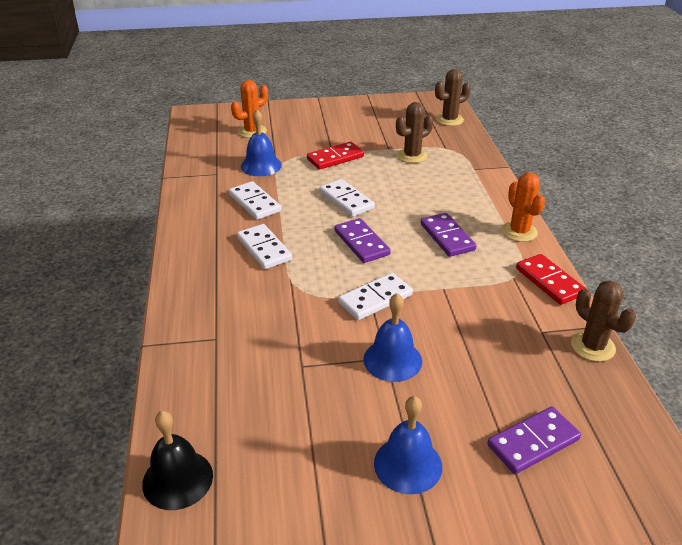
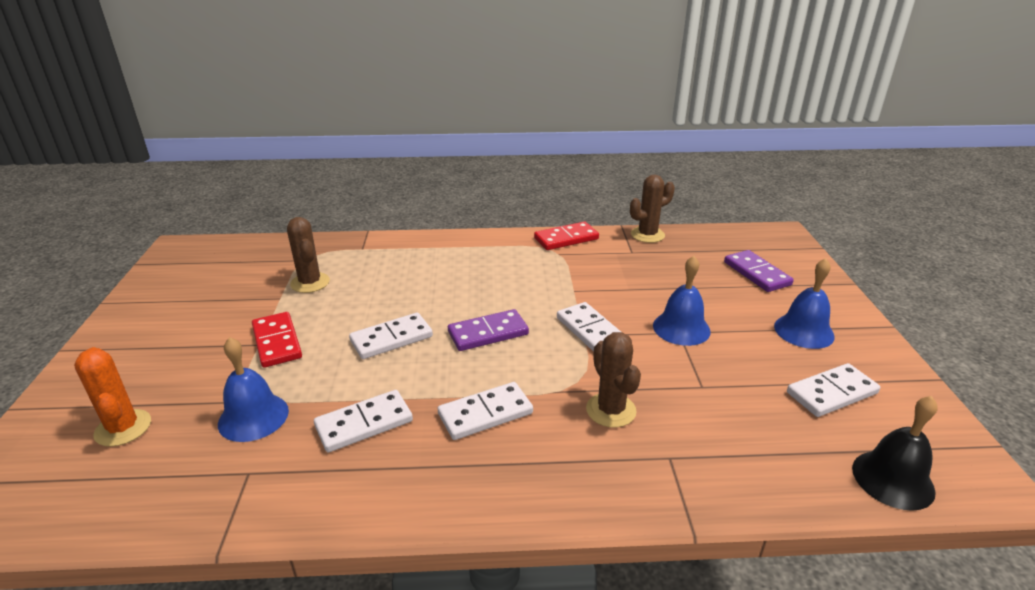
camera: 85 degrees left, 5 degrees down
purple domino [421,213,477,257] -> none
brown cactus [435,69,471,126] -> brown cactus moved to [586,332,641,428]
orange cactus [502,172,545,242] -> none
none -> white domino [787,363,880,417]

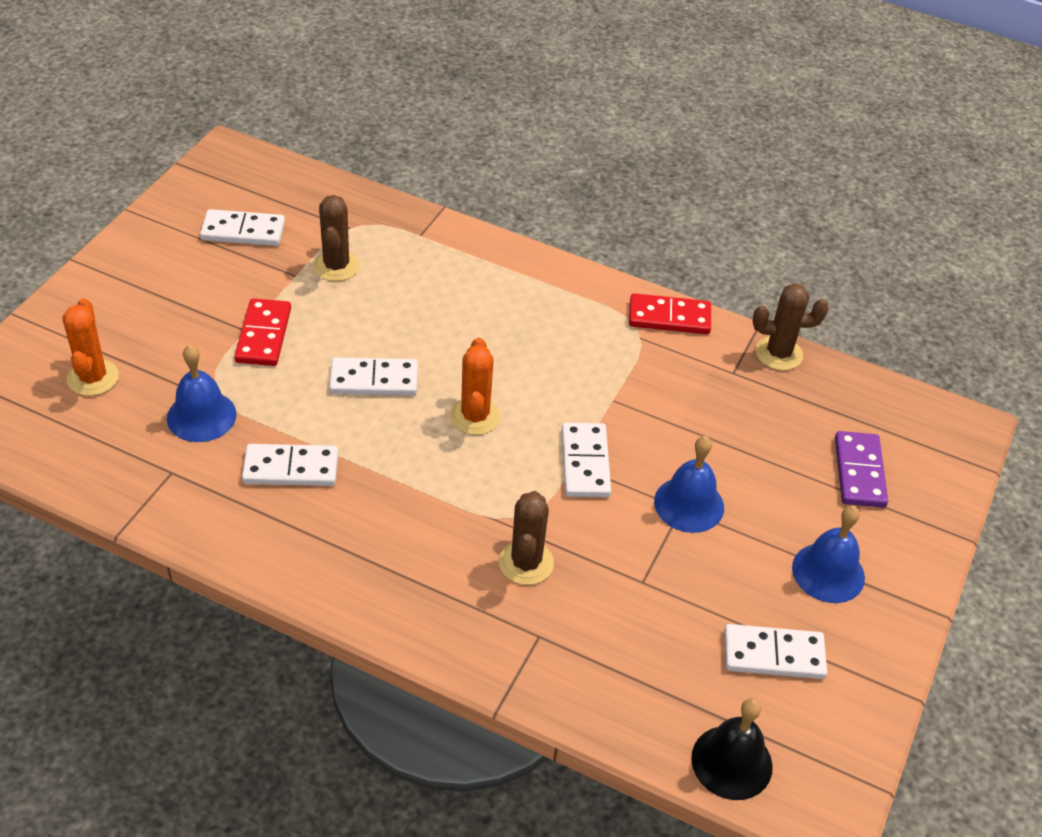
camera: 25 degrees right, 15 degrees up
white domino [438,382,533,440] -> white domino moved to [200,209,285,246]
purple domino [448,309,529,351] -> orange cactus [450,338,501,435]

